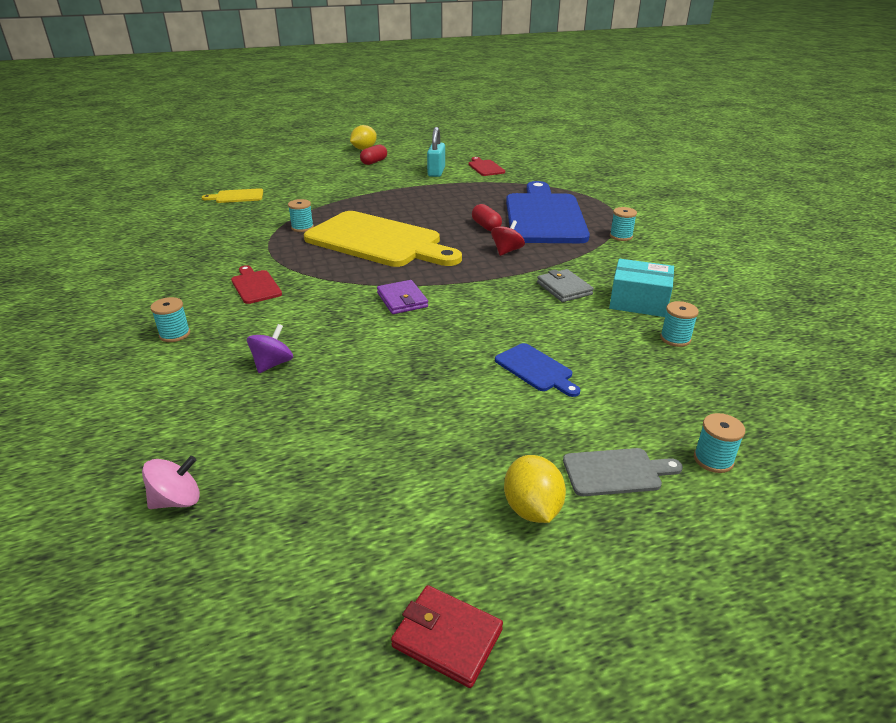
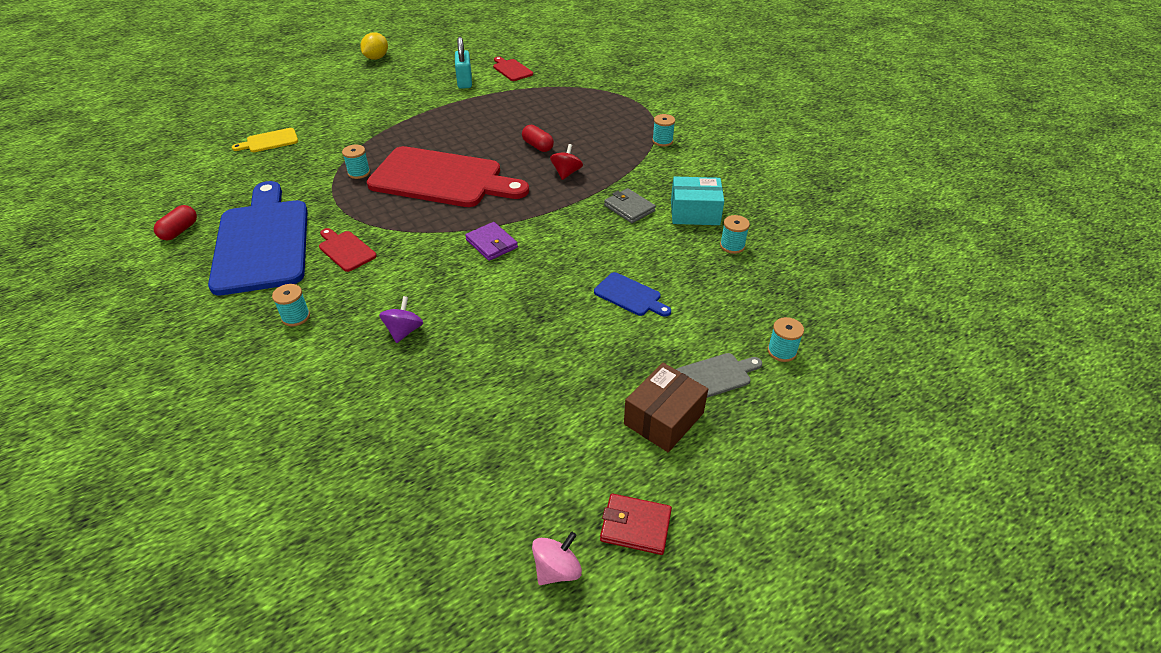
camera: 15 degrees left, 10 degrees up
pink spinning top [142,456,200,509] -> pink spinning top moved to [532,532,582,585]
yellow cutting board [304,211,462,267] -> red cutting board [367,146,529,207]
red capsule [360,145,387,165] -> red capsule moved to [154,205,197,240]
yellow lemon [504,455,566,523] -> brown box [624,363,708,452]
blue cutting board [506,181,590,243] -> blue cutting board moved to [208,181,308,295]

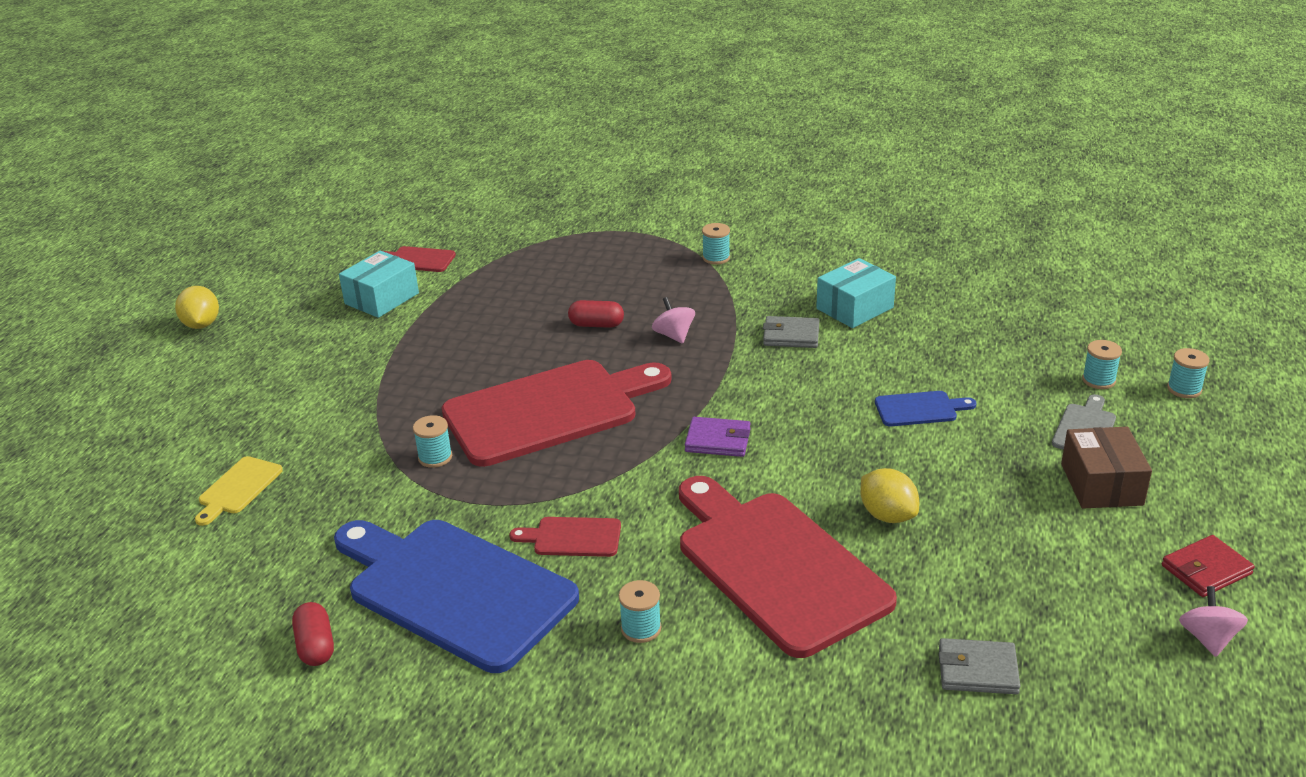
camera: 40 degrees left, 10 degrees down
purple spinning top [379,296,423,343] -> red cutting board [679,476,897,658]
turquoise padlock [455,37,472,89] -> turquoise box [339,250,419,318]
red spinning top [550,144,583,180] -> pink spinning top [652,297,695,344]
turquoise spool [720,215,750,254] -> turquoise spool moved to [1167,348,1210,398]
none -> yellow lemon [860,468,919,523]
none -> grey wallet [939,638,1021,694]

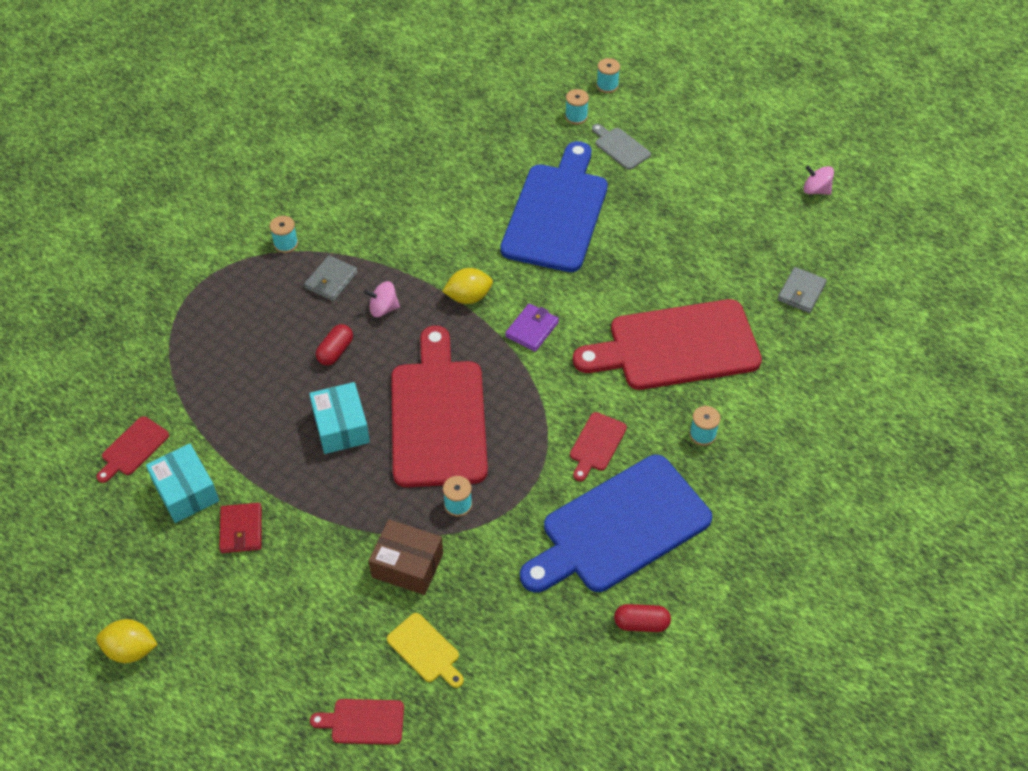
camera: 70 degrees left, 20 degrees up
grey wallet [763,316,819,348] -> grey wallet moved to [304,255,358,301]
turquoise box [816,258,896,328] -> turquoise box moved to [309,382,370,454]
yellow lemon [860,468,919,523] -> yellow lemon moved to [442,268,493,304]
blue cutting board [875,391,977,426] -> blue cutting board [500,141,608,272], size x2.38
brown box [1061,427,1152,508] -> brown box moved to [369,519,443,595]
red wallet [1162,535,1255,597] -> red wallet moved to [219,503,262,553]
none -> red cutting board [310,699,404,745]

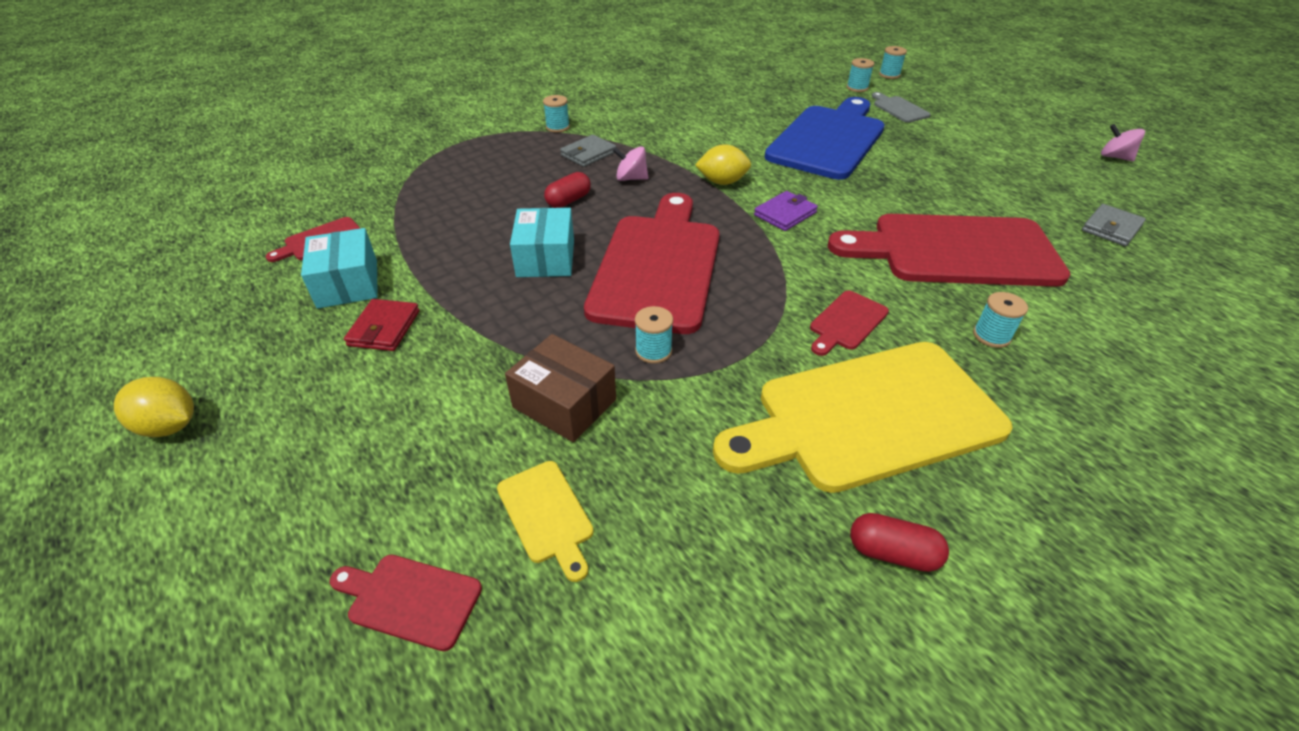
camera: 15 degrees right, 10 degrees down
blue cutting board [520,455,712,593] -> yellow cutting board [713,342,1012,493]

